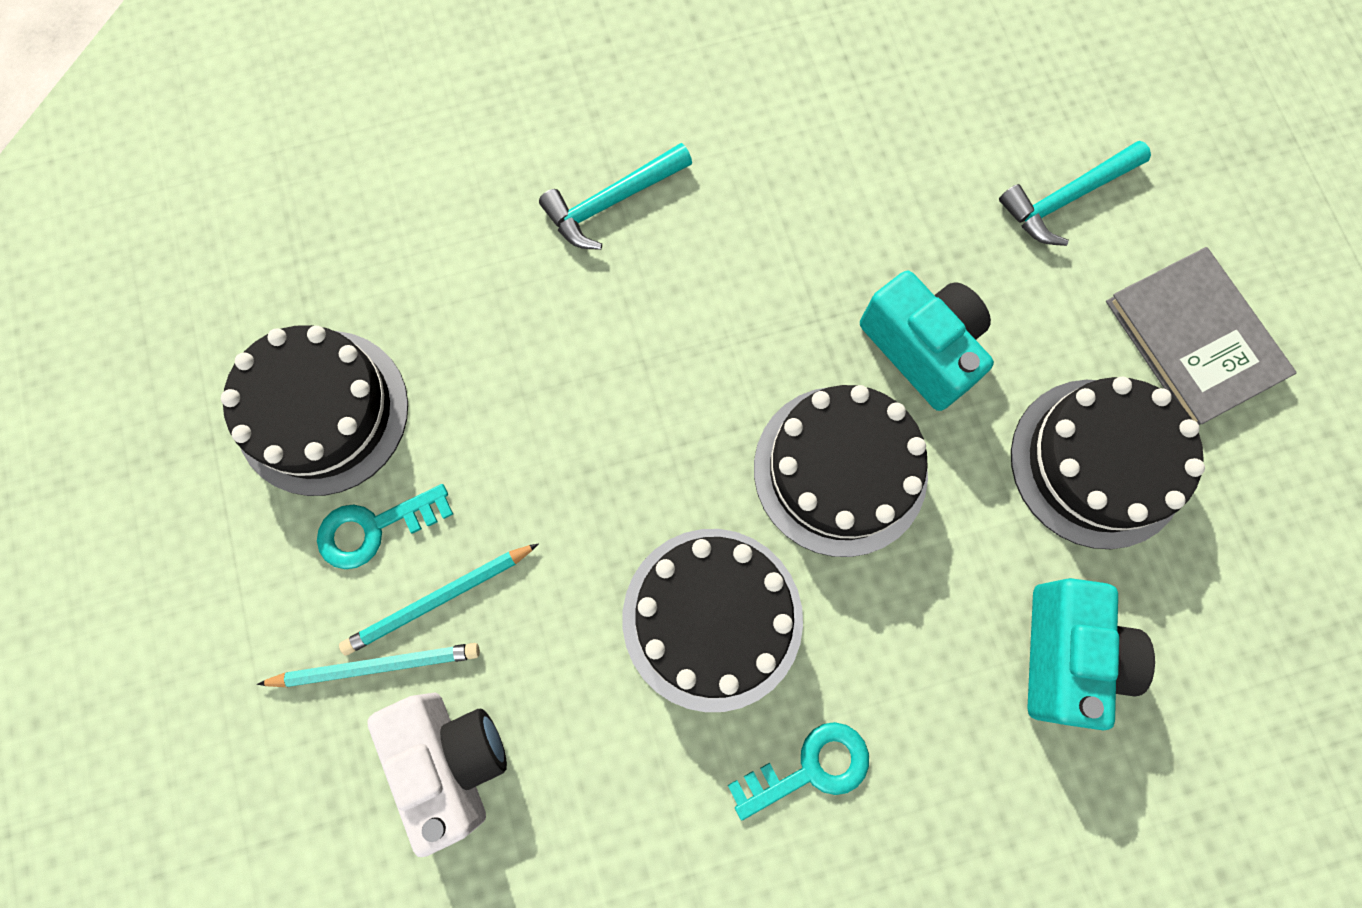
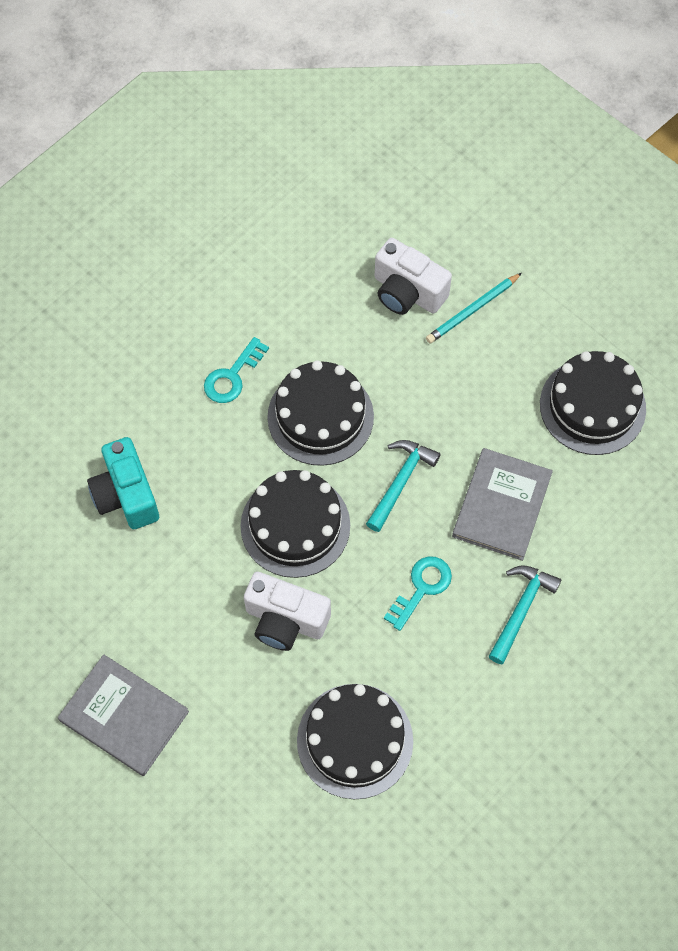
camera: 150 degrees right, 10 degrees down
turquoise key [317,484,453,569] -> turquoise key moved to [384,556,452,631]
turquoise pencil [339,543,539,656] -> none
turquoise camera [860,271,994,411] -> white camera [244,572,331,651]
turquoise hammer [999,141,1151,246] -> turquoise hammer moved to [366,440,440,532]
black cake [1011,377,1205,549] -> black cake moved to [297,684,413,799]
none -> grey book [452,448,553,561]

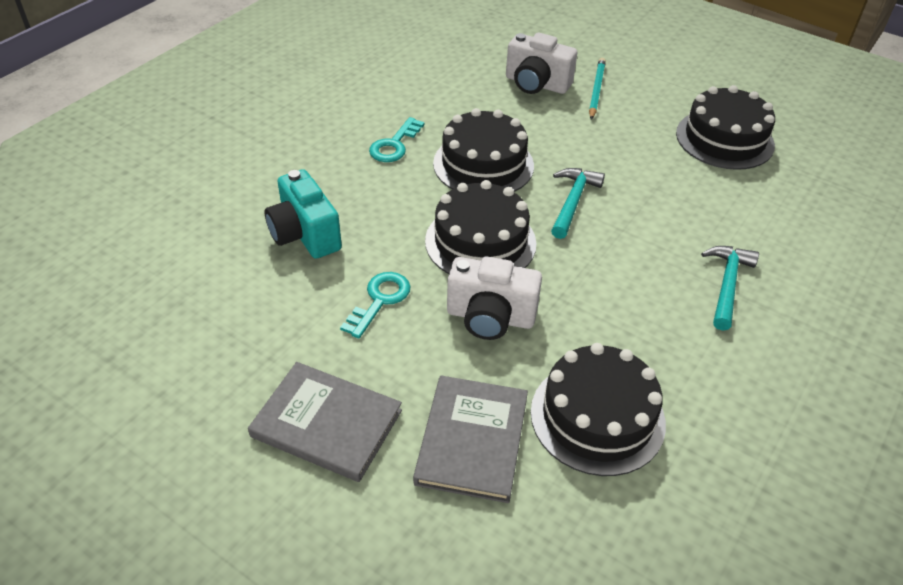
camera: 10 degrees left, 20 degrees down
turquoise key [384,556,452,631] -> turquoise key moved to [340,272,411,338]
turquoise pencil [426,273,522,344] -> turquoise pencil turned 150 degrees clockwise [589,58,606,120]
grey book [452,448,553,561] -> grey book moved to [413,375,528,503]

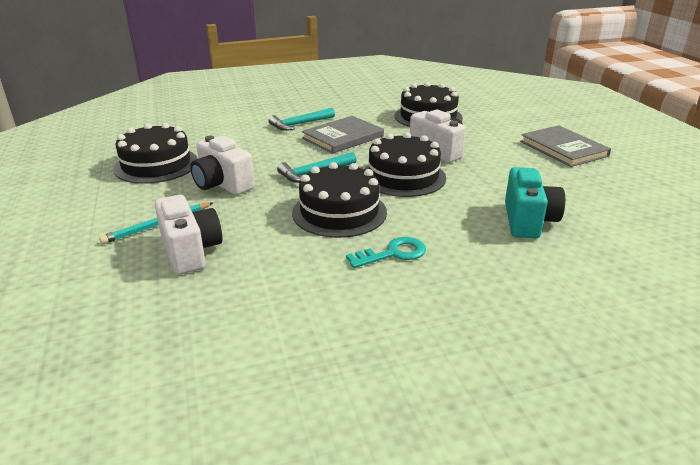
camera: 140 degrees left, 15 degrees down
turquoise key [340,272,411,338] -> none
grey book [413,375,528,503] -> grey book moved to [302,116,384,154]
none -> white camera [190,136,255,195]

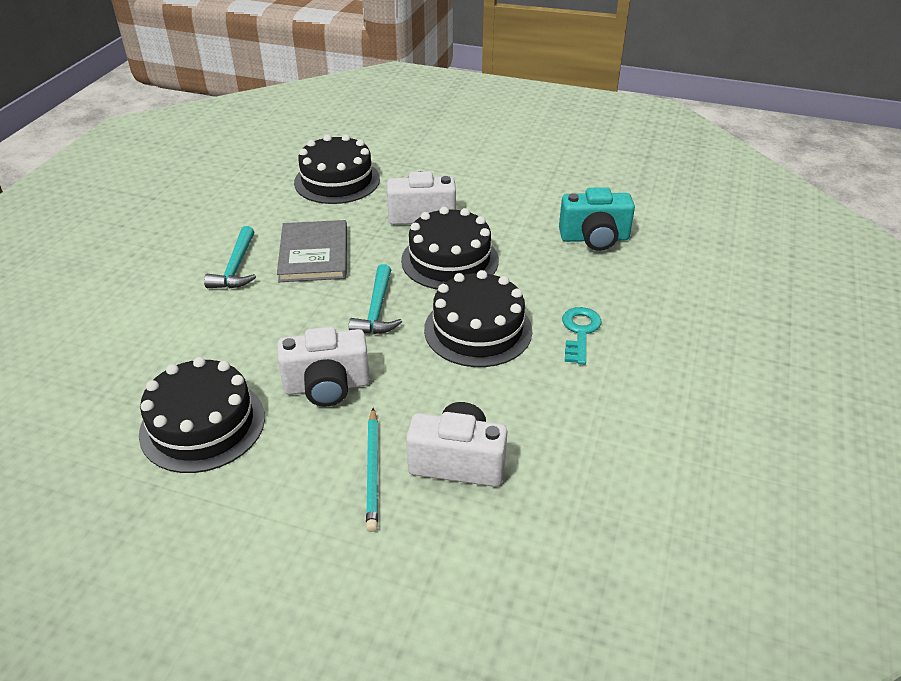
camera: 55 degrees left, 10 degrees up
turquoise camera [505,167,565,238] -> turquoise camera turned 135 degrees clockwise [559,187,635,251]
grey book [520,125,611,167] -> none

